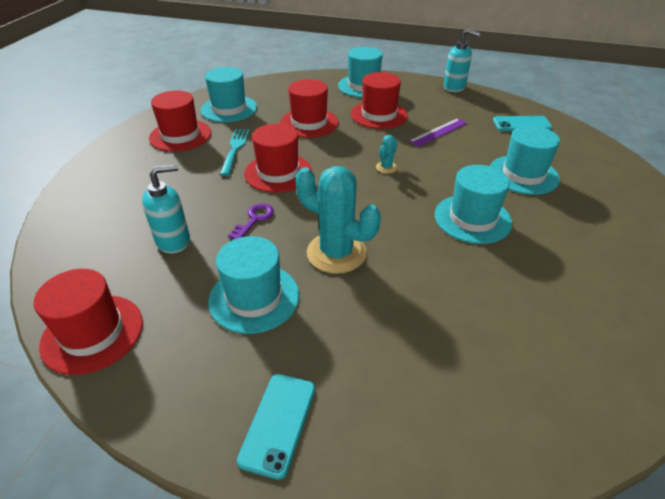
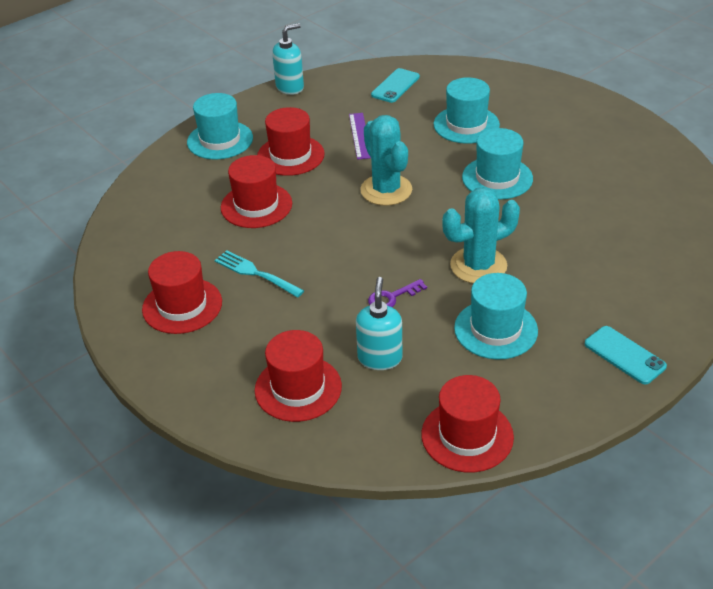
camera: 55 degrees left, 0 degrees up
turquoise hat [201,67,257,122] -> none
purple key [228,203,274,239] -> purple key turned 90 degrees counterclockwise [368,279,427,307]
red hat [244,124,312,193] -> red hat moved to [255,330,342,422]
turquoise cactus [376,135,398,174] -> turquoise cactus [360,115,412,206], size x2.24

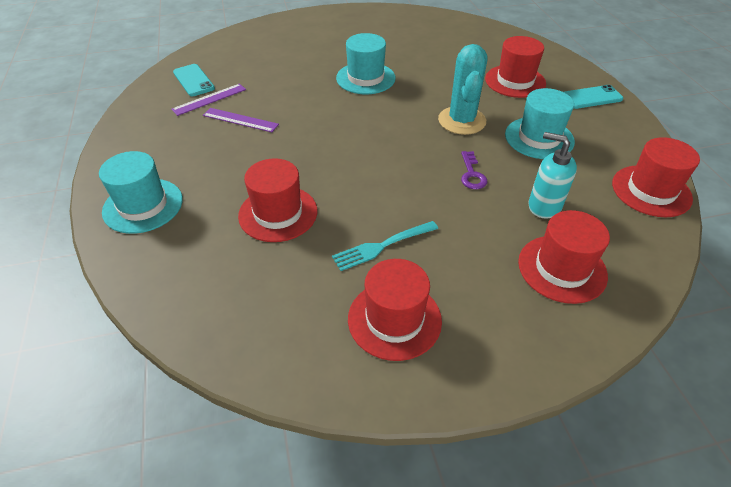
camera: 65 degrees left, 5 degrees up
red hat [257,107,325,176] -> red hat moved to [485,36,546,98]
turquoise soap dispenser [272,23,304,95] -> none
turquoise cactus [360,115,412,206] -> none
turquoise hat [434,77,500,144] -> none
none -> purple ruler [171,84,246,116]

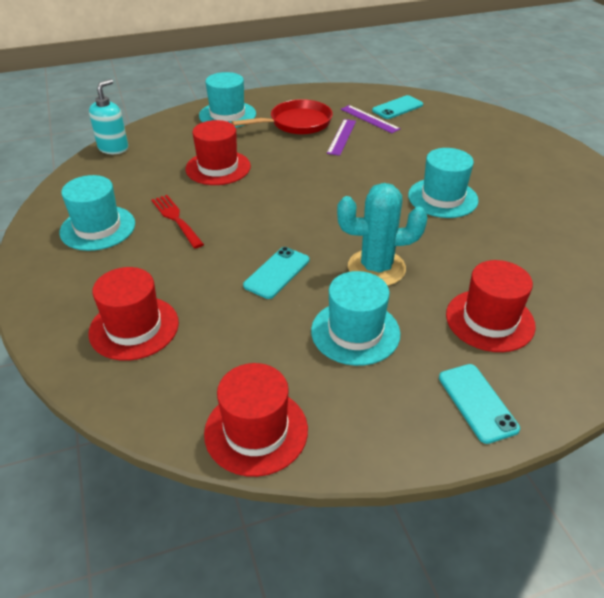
camera: 85 degrees right, 5 degrees down
turquoise fork [332,221,438,271] -> red fork [151,195,204,249]
red hat [348,259,442,361] -> turquoise hat [59,175,135,251]
purple key [461,151,487,189] -> turquoise phone [243,247,309,299]
turquoise soap dispenser [528,132,577,219] -> turquoise soap dispenser moved to [89,79,128,154]
none -> red pan [231,99,333,134]

